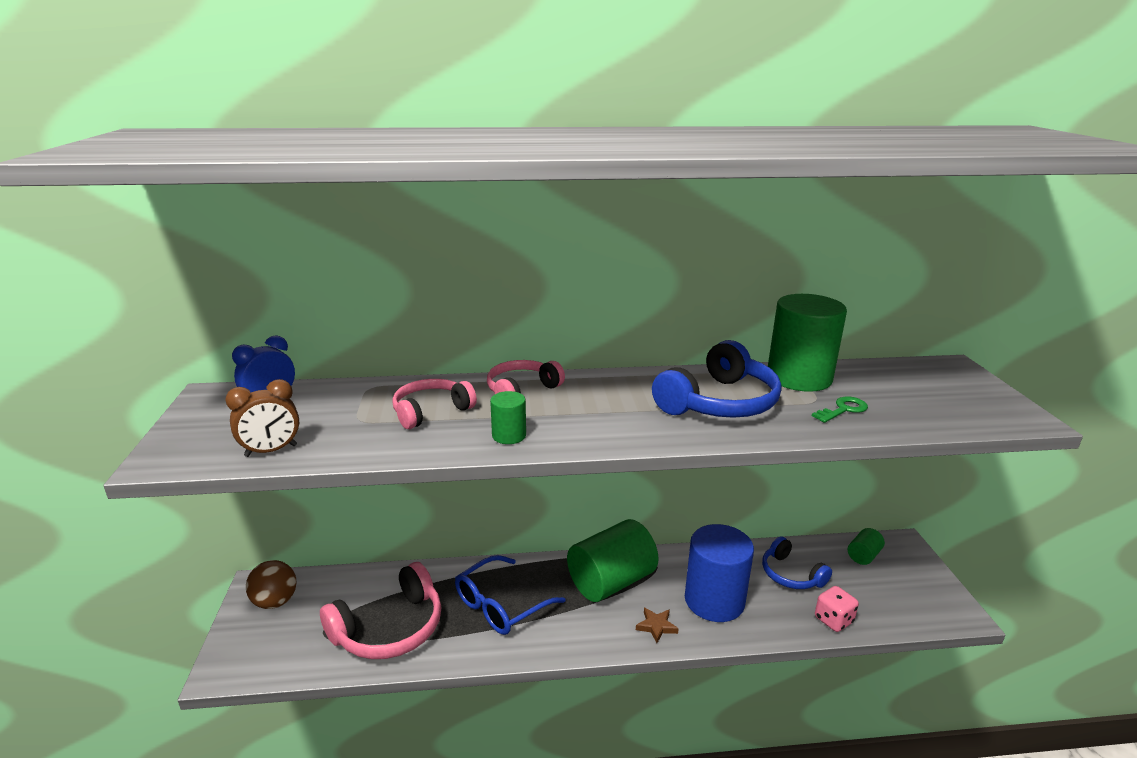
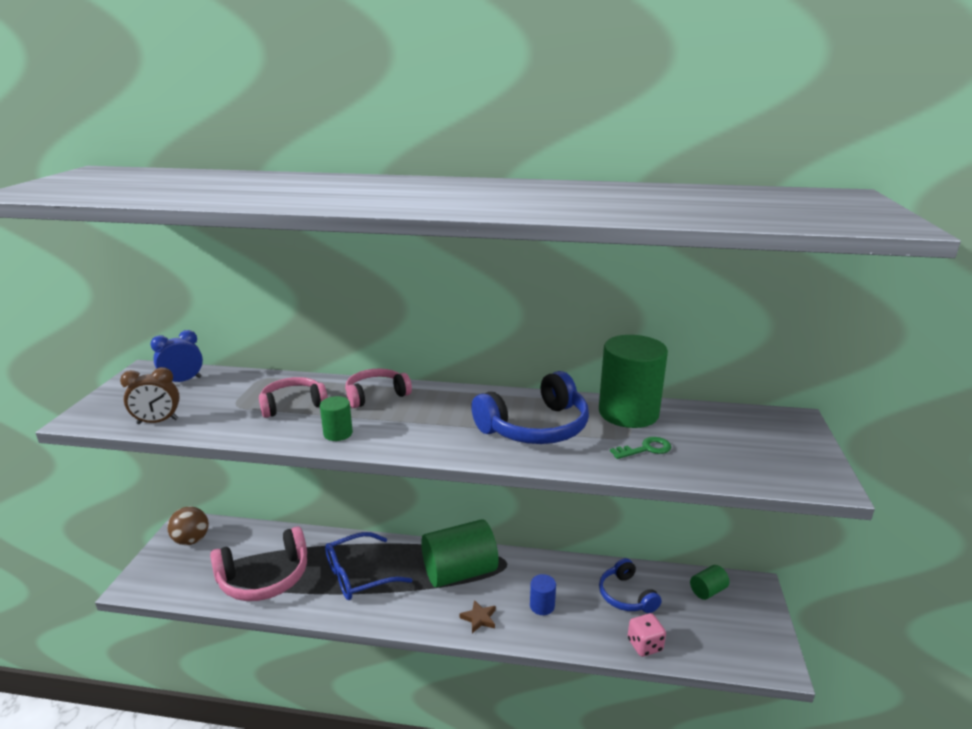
camera: 15 degrees right, 0 degrees up
blue cylinder [685,524,754,622] -> blue cylinder [530,574,556,615], size x0.46

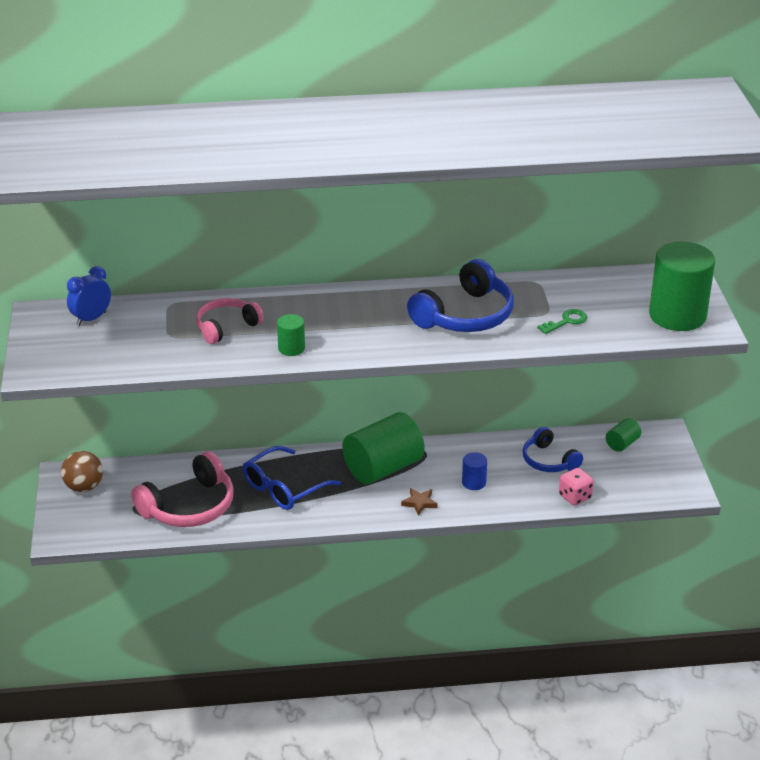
camera: 15 degrees left, 10 degrees up
brown clock [120,367,180,424] -> none
pink headphones [345,369,412,408] -> none
green cylinder [599,335,668,428] -> green cylinder moved to [649,242,715,331]

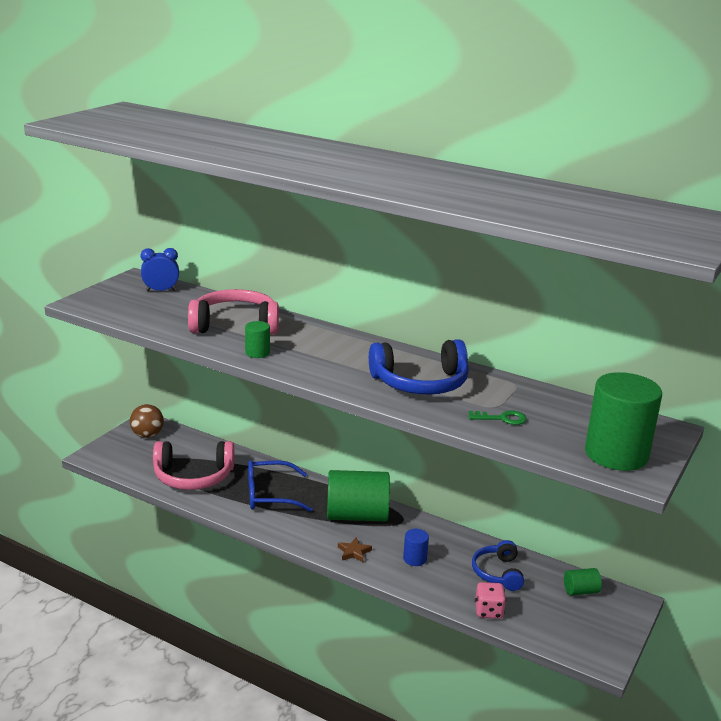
camera: 35 degrees right, 10 degrees down
pink headphones [196,298,264,344] -> pink headphones [188,289,279,335], size x1.60

